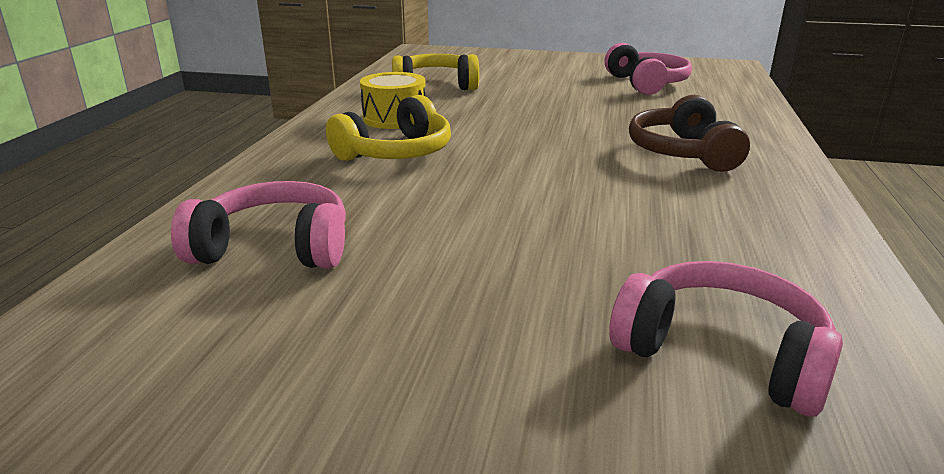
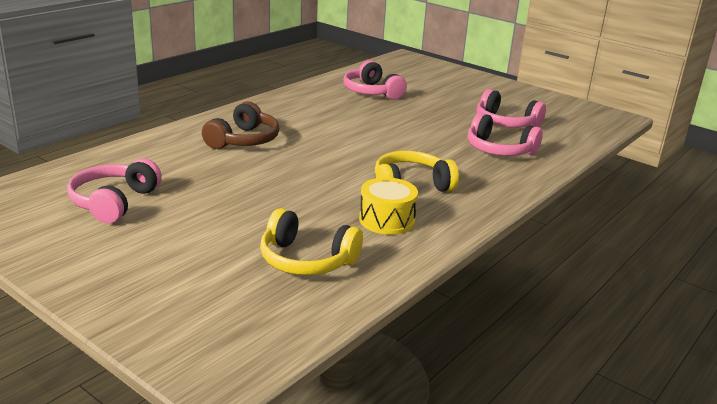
camera: 155 degrees left, 0 degrees up
none -> pink headphones [477,89,546,127]

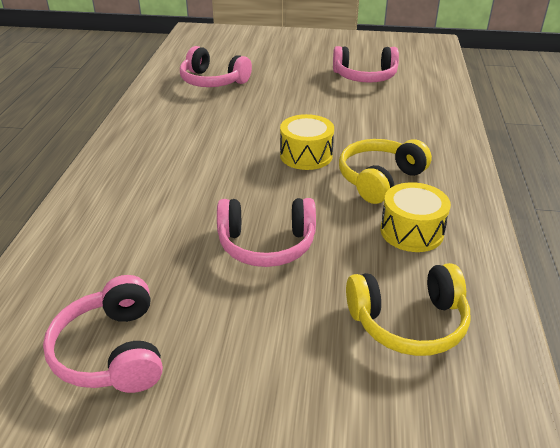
camera: 30 degrees left, 10 degrees up
brown headphones [202,101,279,149] -> none
pink headphones [468,113,543,156] -> pink headphones moved to [217,198,316,267]
none -> yellow drum [280,114,334,170]

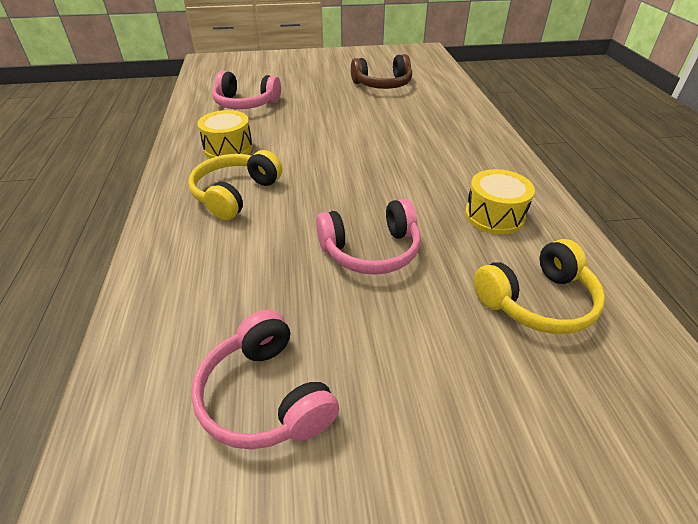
camera: 15 degrees left, 5 degrees up
yellow drum [280,114,334,170] -> yellow drum moved to [197,110,253,159]
pink headphones [333,46,399,83] -> brown headphones [351,54,412,89]
yellow headphones [339,139,432,204] -> yellow headphones moved to [188,150,282,220]

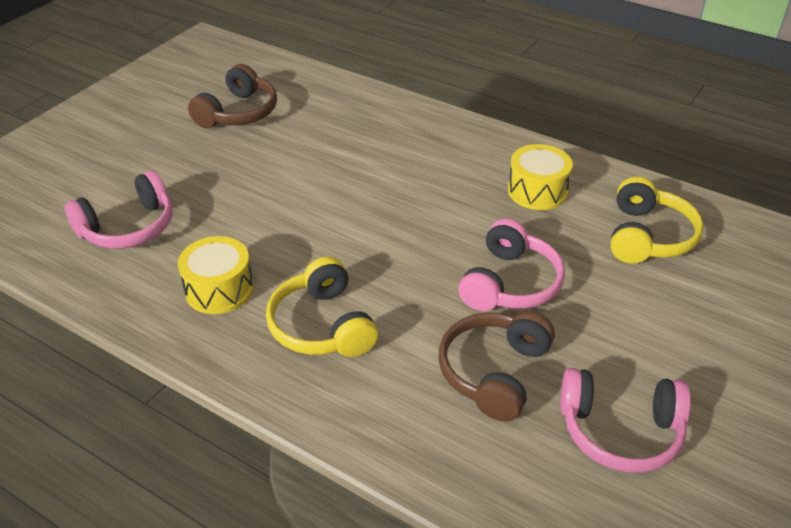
camera: 50 degrees left, 0 degrees up
none -> brown headphones [439,311,555,422]

